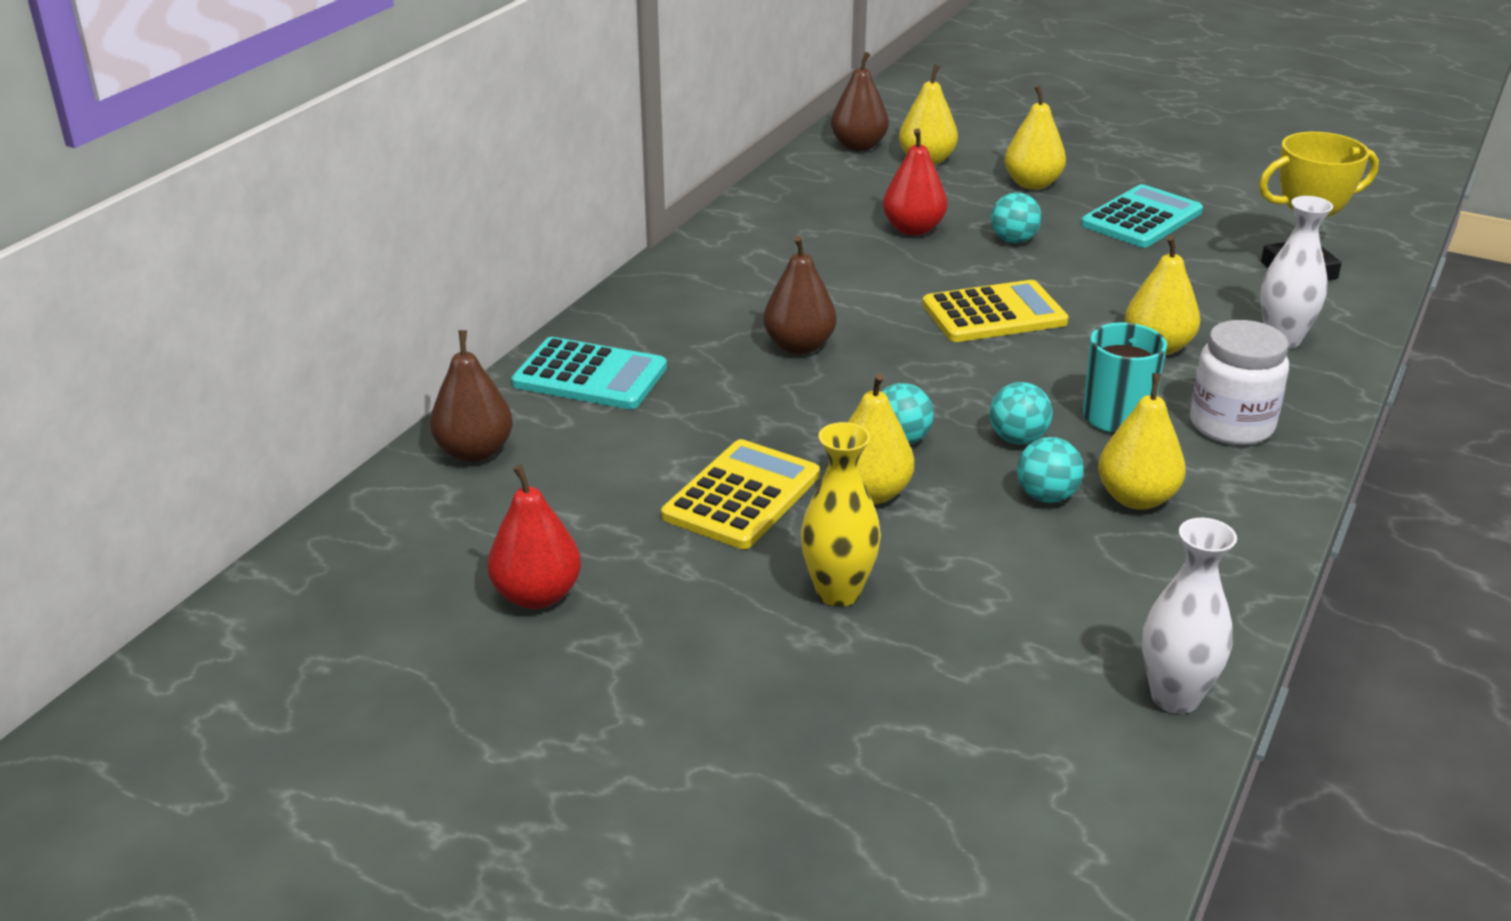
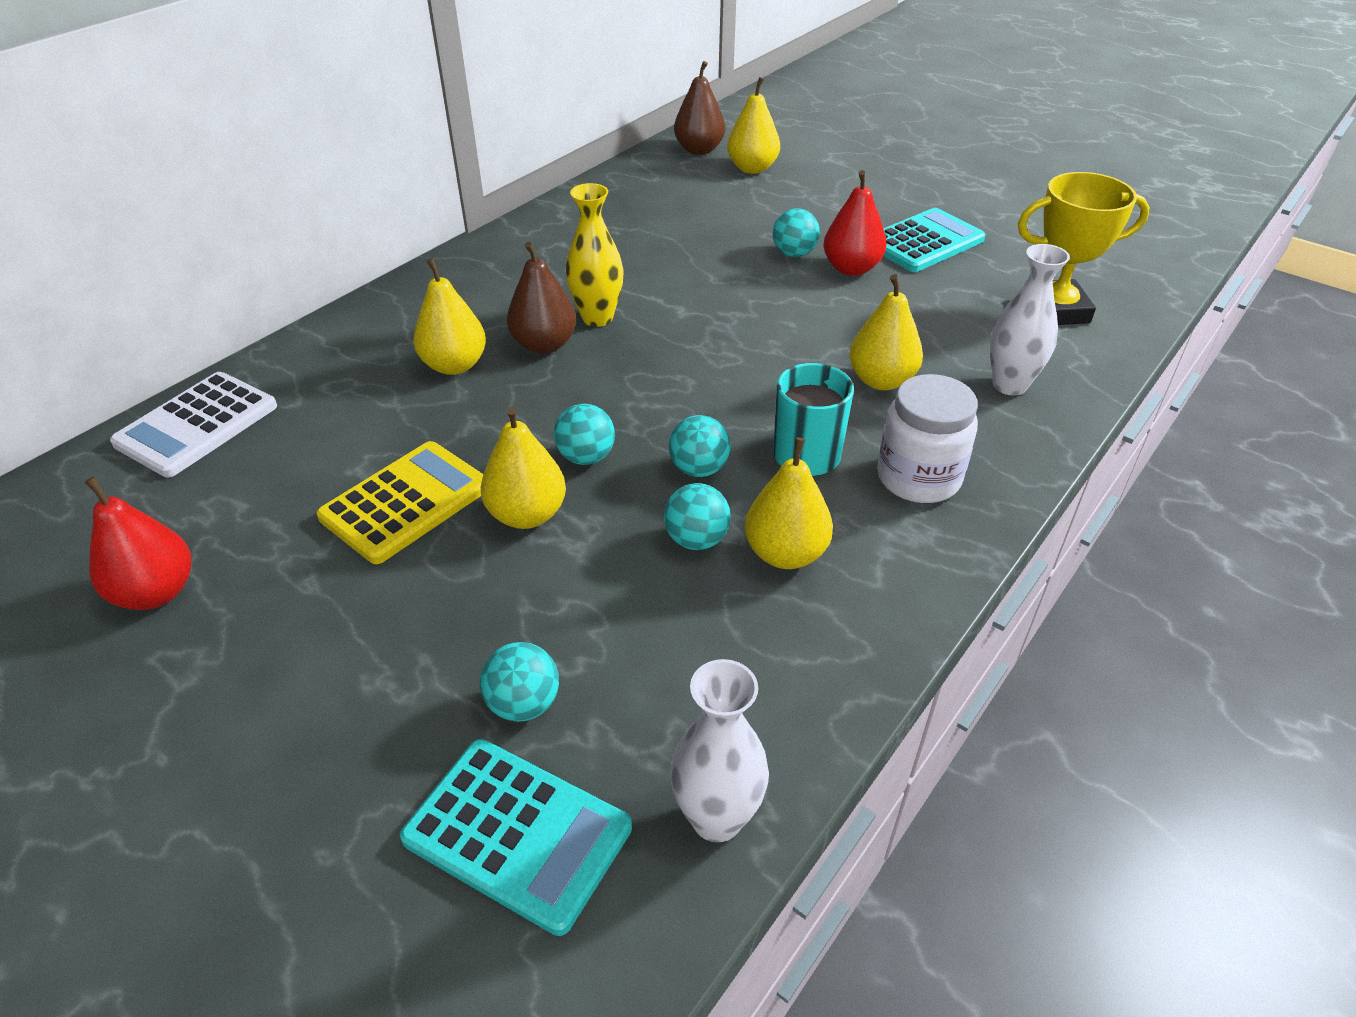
camera: 10 degrees right, 10 degrees up
brown pear [430,330,513,462] -> white calculator [110,372,277,477]
turquoise calculator [511,337,667,409] -> turquoise calculator moved to [400,739,632,936]
yellow vase [801,422,881,607] -> yellow vase moved to [566,183,624,327]
red pear [883,128,947,236] -> red pear moved to [824,170,887,276]
yellow calculator [922,280,1069,342] -> none
yellow pear [1005,85,1066,190] -> yellow pear moved to [413,258,486,375]
none -> turquoise ball [480,642,559,722]

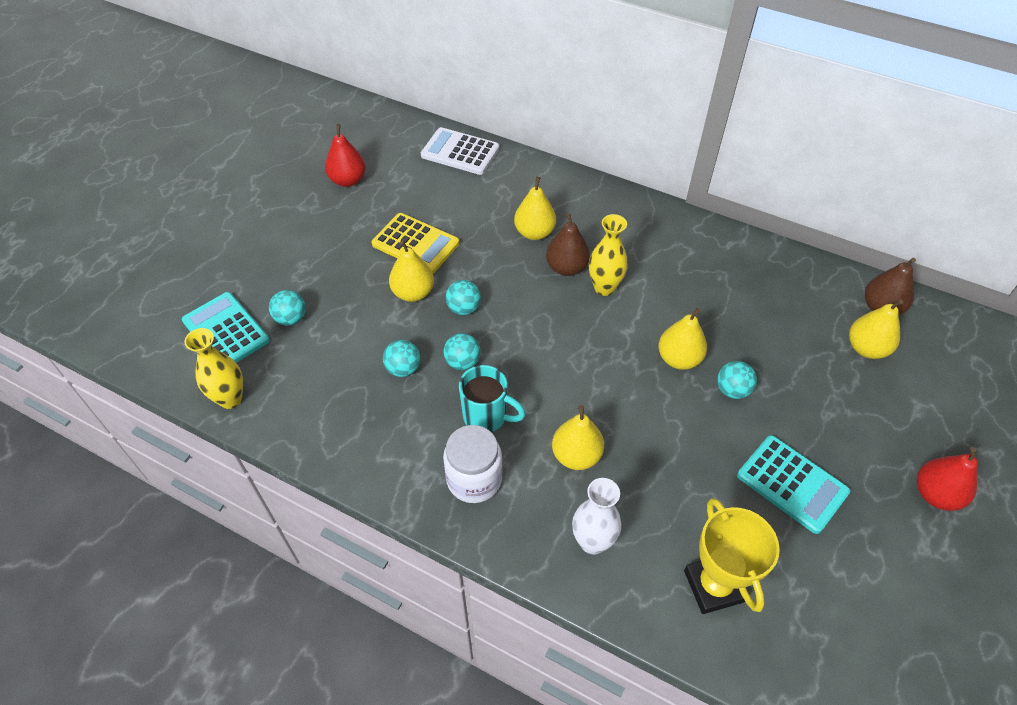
camera: 80 degrees right, 10 degrees up
turquoise calculator [400,739,632,936] -> turquoise calculator turned 120 degrees clockwise [182,292,270,363]
white vase [670,659,769,842] -> yellow vase [184,328,243,409]
yellow pear [745,437,833,569] -> yellow pear moved to [658,308,707,370]
red pear [824,170,887,276] -> red pear moved to [917,447,978,511]

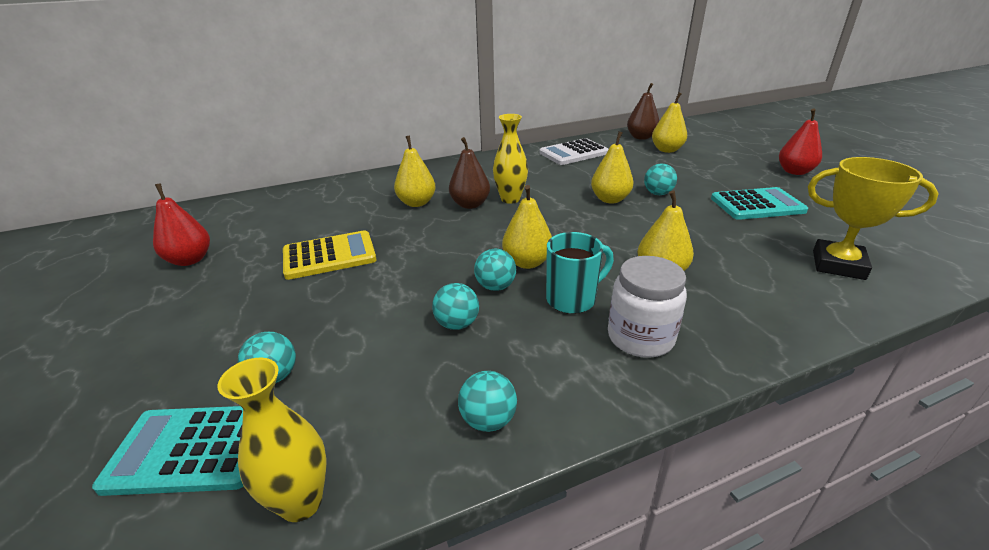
camera: 50 degrees left, 20 degrees down
yellow pear [389,241,434,302] -> yellow pear moved to [502,185,552,269]
white calculator [421,127,499,175] -> white calculator moved to [539,138,609,165]
turquoise ball [446,280,481,315] -> turquoise ball moved to [458,371,517,432]
white vase [572,478,621,555] -> none

